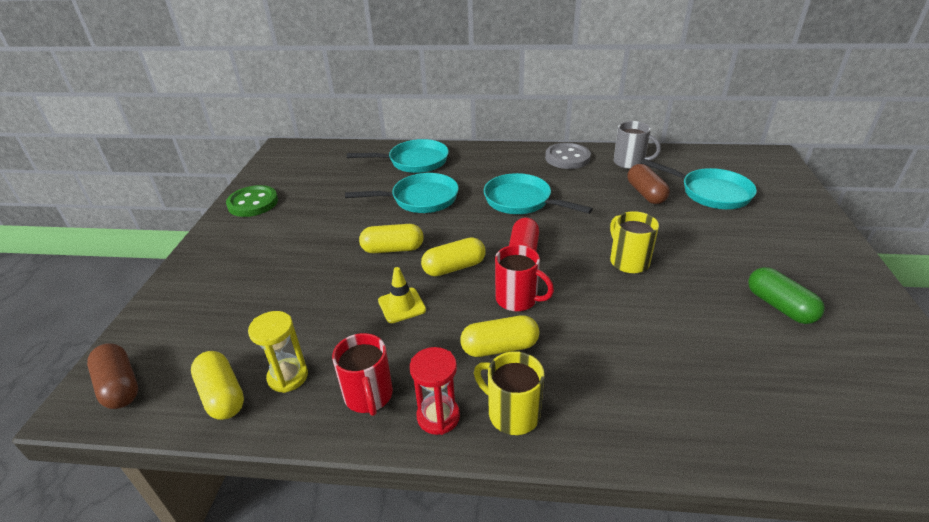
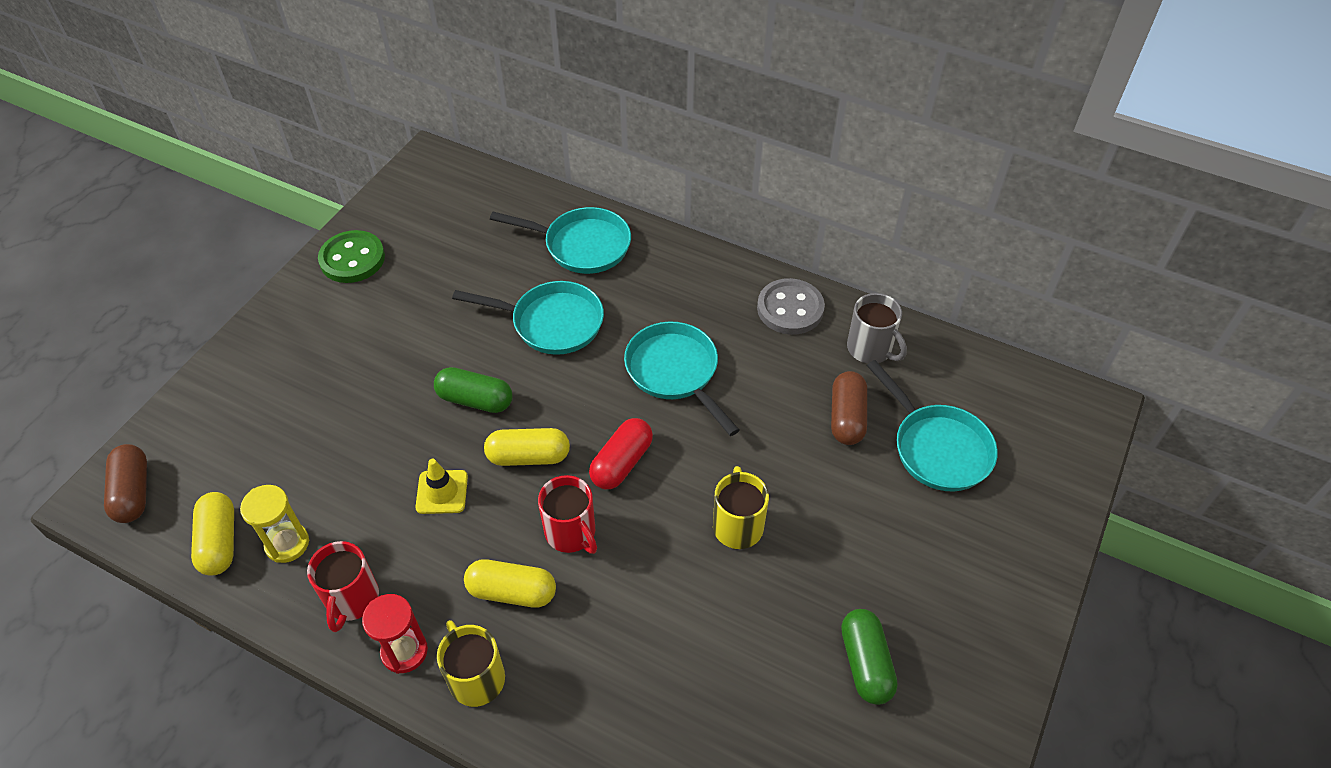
camera: 20 degrees right, 15 degrees up
yellow capsule [359,224,424,253] -> green capsule [434,367,513,413]

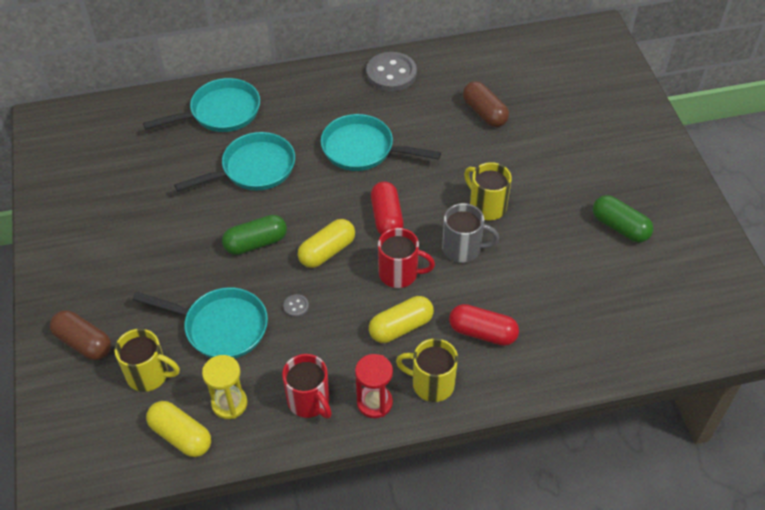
camera: 40 degrees left, 0 degrees up
brown capsule [104,444,147,523] -> brown capsule moved to [50,310,111,360]
green button [318,230,385,283] -> none
yellow traffic cone [415,459,468,514] -> grey button [283,294,309,317]
grey mug [847,293,907,364] -> grey mug moved to [442,203,499,263]
turquoise pan [867,360,998,491] -> turquoise pan moved to [132,287,268,359]
none -> yellow mug [114,329,180,392]
none -> red capsule [449,304,519,346]

